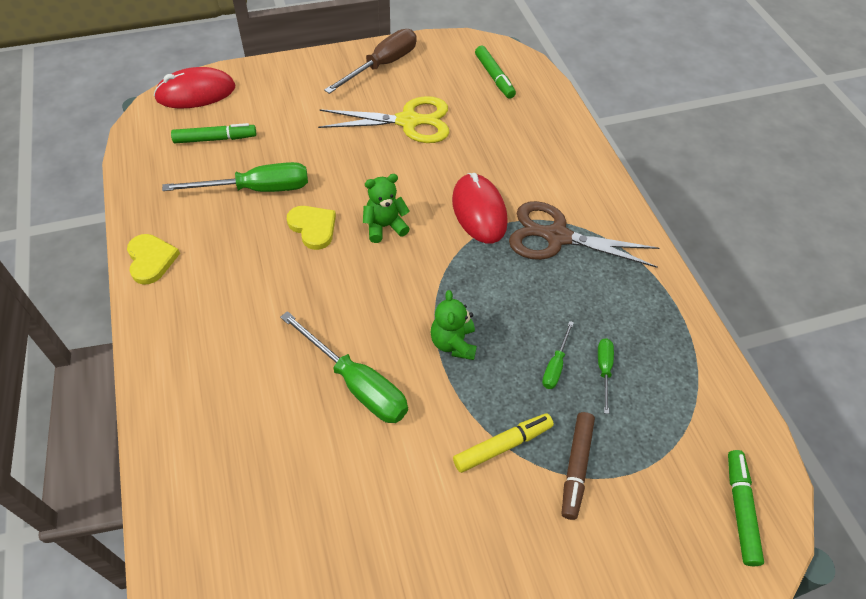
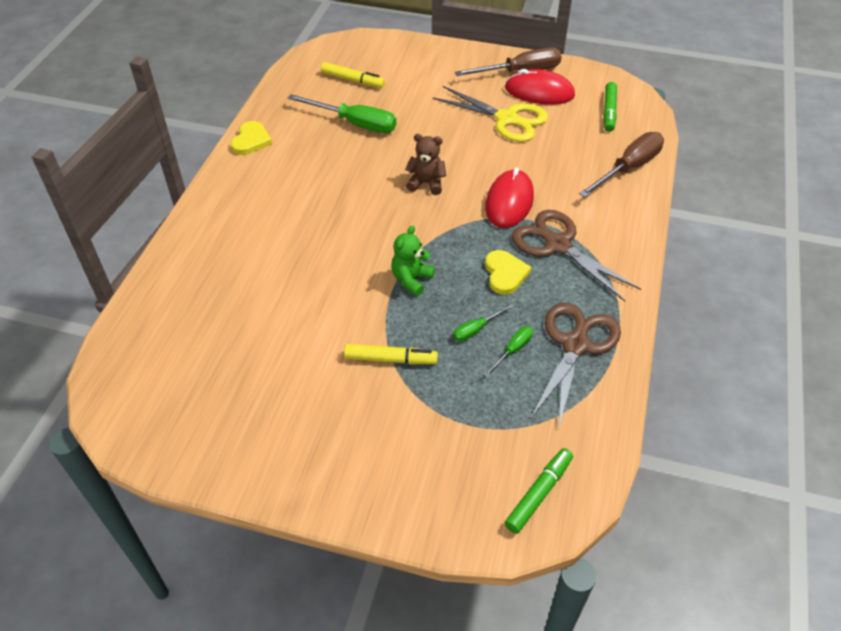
camera: 35 degrees right, 5 degrees down
red mouse [154,67,235,109] -> red mouse moved to [505,69,575,105]
green marker [171,123,256,143] -> yellow marker [321,62,385,88]
green screwdriver [280,311,408,423] -> none
yellow heart [287,206,336,250] -> yellow heart moved to [485,250,532,295]
green teddy bear [363,174,410,243] -> brown teddy bear [405,134,446,195]
brown marker [561,412,595,520] -> none
none -> brown scissors [531,303,621,430]
none -> brown screwdriver [579,132,664,198]

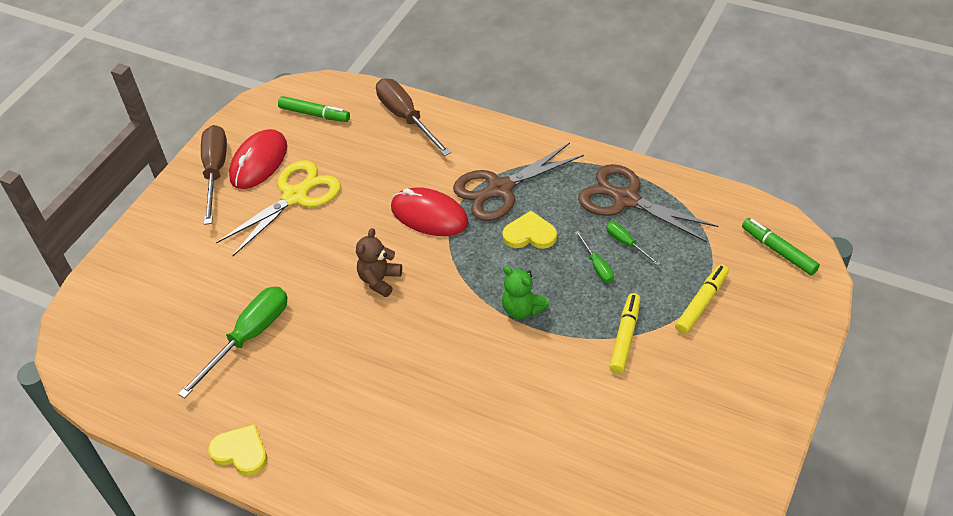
camera: 75 degrees left, 0 degrees up
yellow marker [321,62,385,88] -> yellow marker moved to [675,264,729,334]

